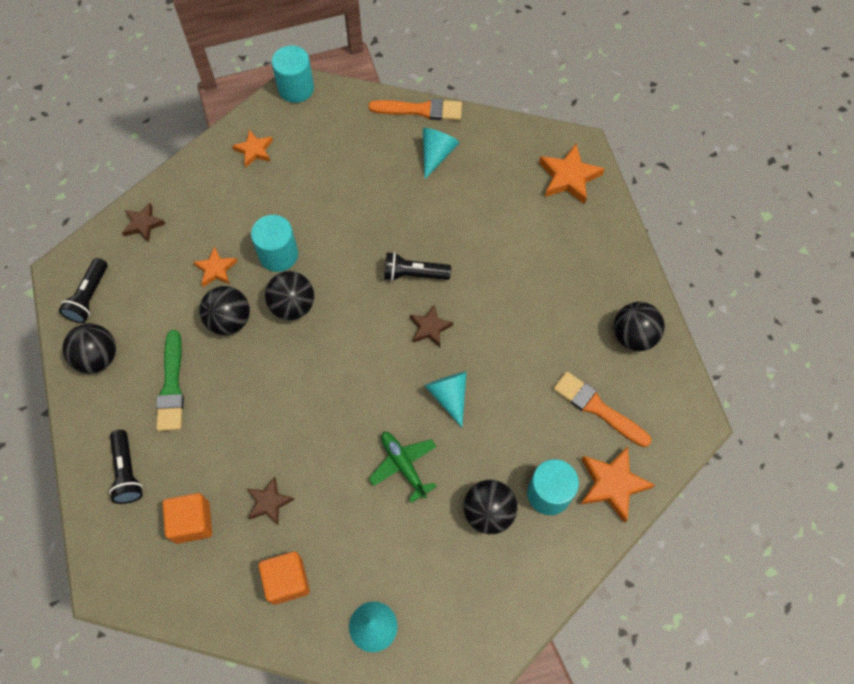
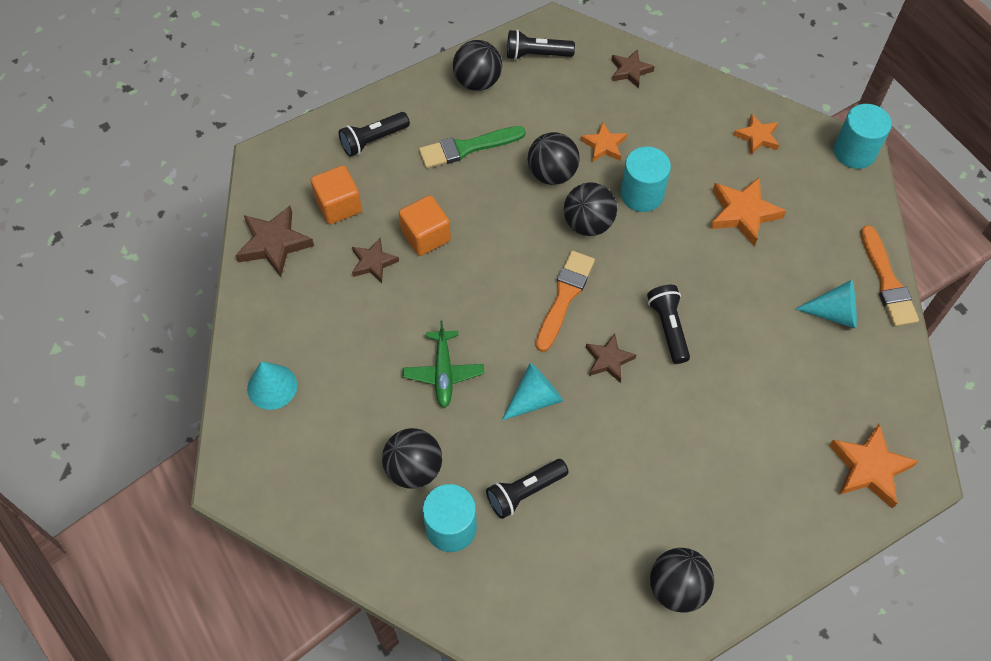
camera: 75 degrees right, 5 degrees down
orange cube [258,551,310,605] -> orange cube moved to [399,195,451,256]
green plane [369,432,437,503] -> green plane turned 135 degrees clockwise [403,321,484,408]
orange brush [553,371,652,447] -> orange brush moved to [536,251,595,352]
orange star [581,446,655,523] -> orange star moved to [710,177,786,246]
none -> brown star [235,206,314,277]
none -> black flashlight [486,459,569,519]

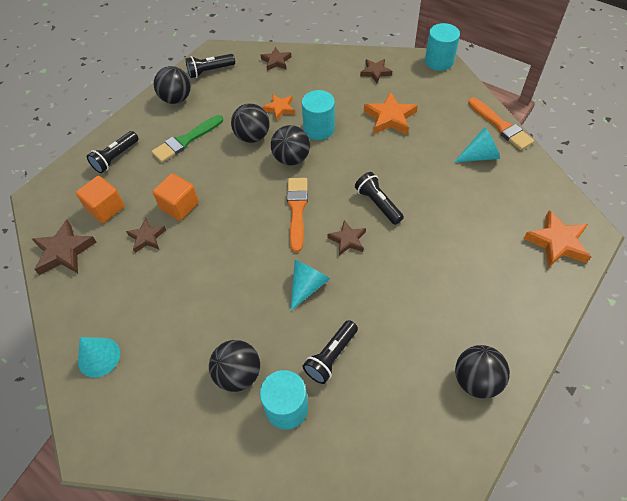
camera: 20 degrees left, 5 degrees down
green plane [403,321,484,408] -> none
orange star [733,114,779,155] -> brown star [360,59,392,83]

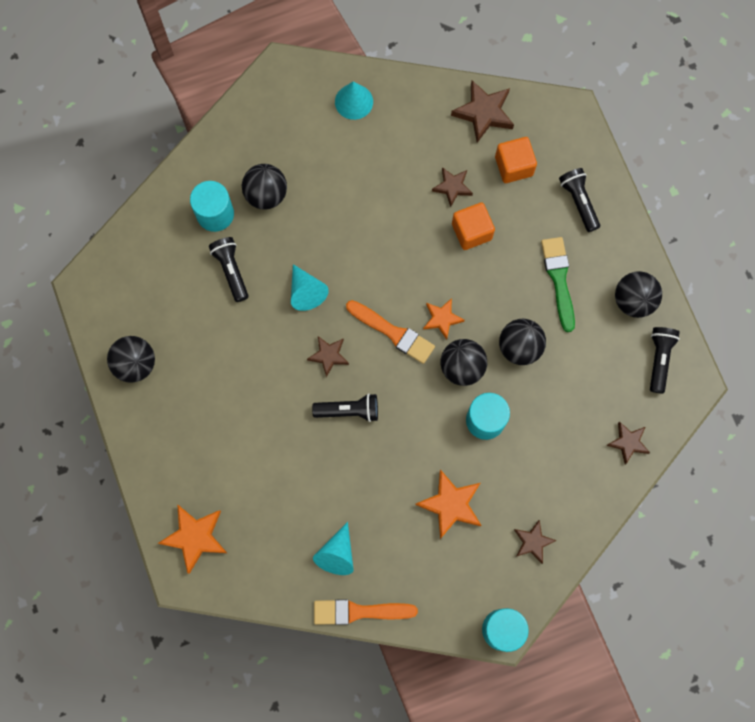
camera: 120 degrees right, 20 degrees up
orange star [262,94,295,121] -> orange star moved to [423,298,465,340]

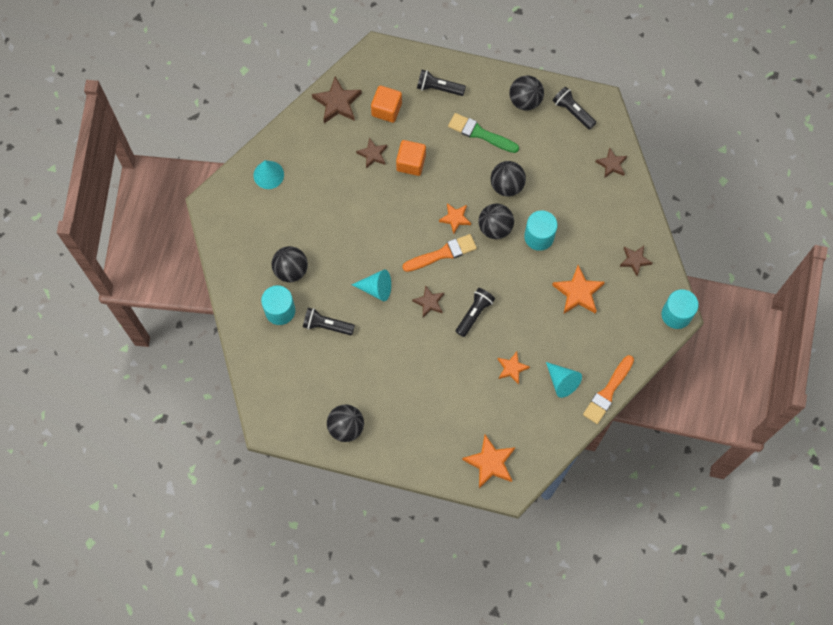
camera: 55 degrees left, 5 degrees down
none -> orange star [498,352,530,385]

